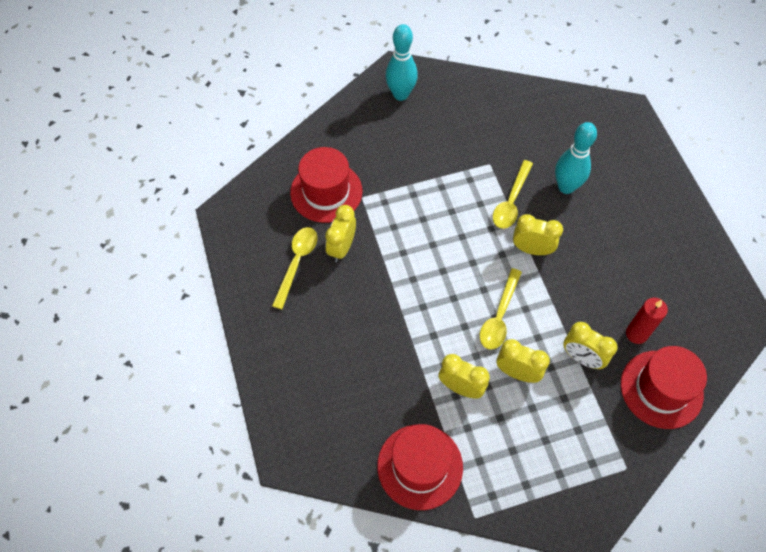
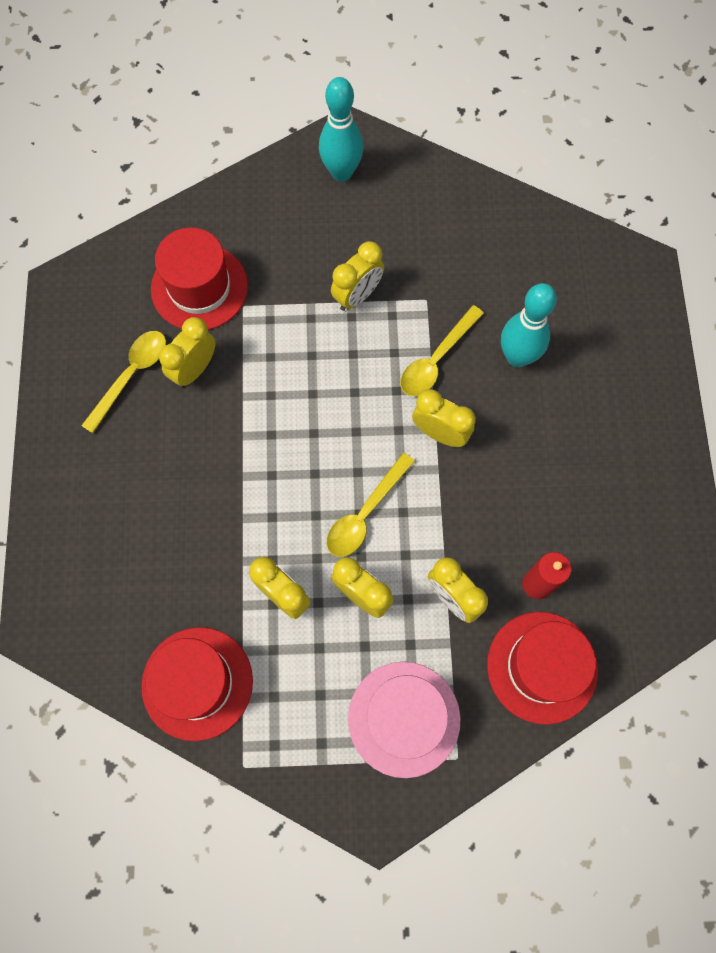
camera: 15 degrees right, 10 degrees up
none -> yellow clock [331,241,384,311]
none -> pink hat [348,662,461,778]

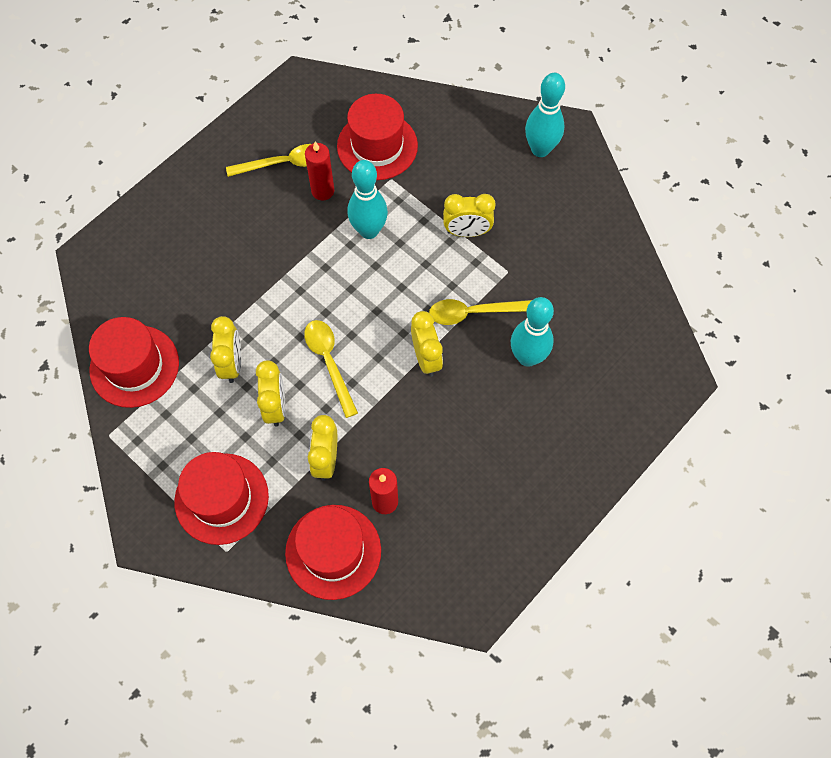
camera: 45 degrees right, 5 degrees down
yellow clock [159,317,215,388] -> red candle [305,142,334,200]
yellow spoon [327,453,415,557] -> yellow spoon turned 75 degrees clockwise [304,320,358,418]
pink hat [348,662,461,778] -> red hat [174,452,269,545]
none -> turquoise bowling pin [347,160,388,239]

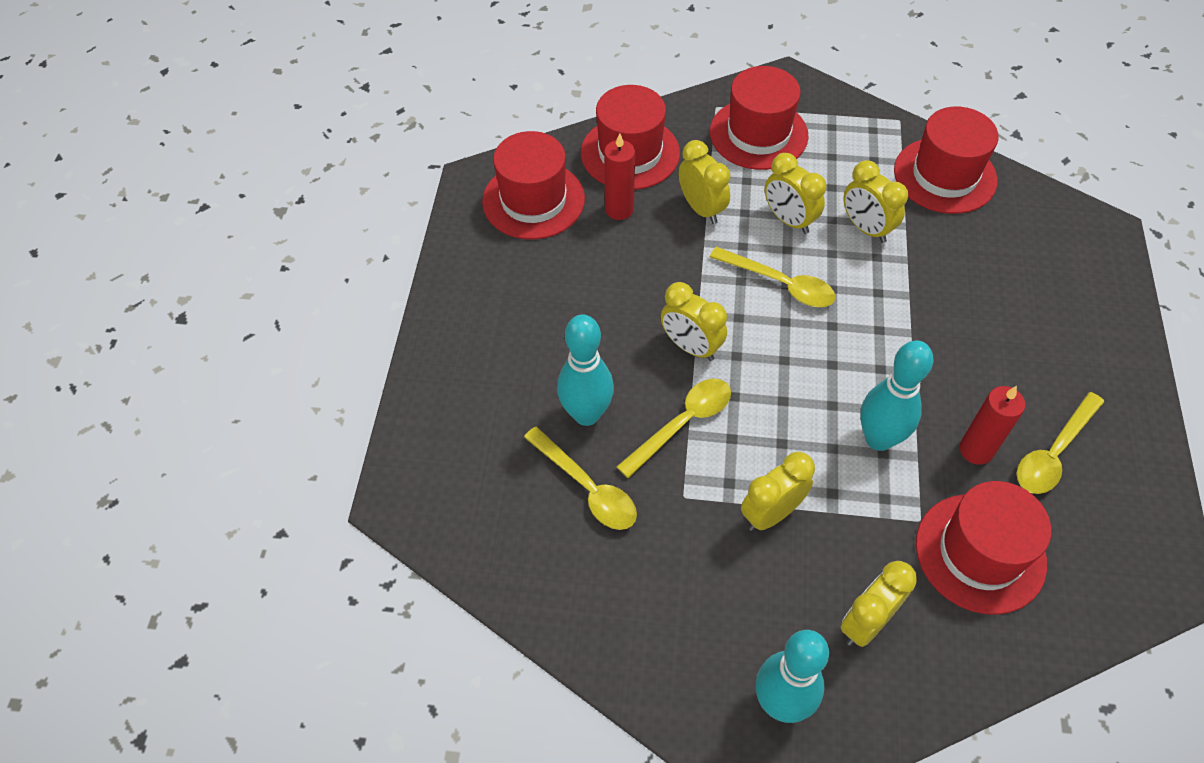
camera: 145 degrees right, 10 degrees down
none -> red hat [482,131,585,240]
none -> yellow spoon [524,427,637,530]
none -> yellow clock [840,561,917,647]

